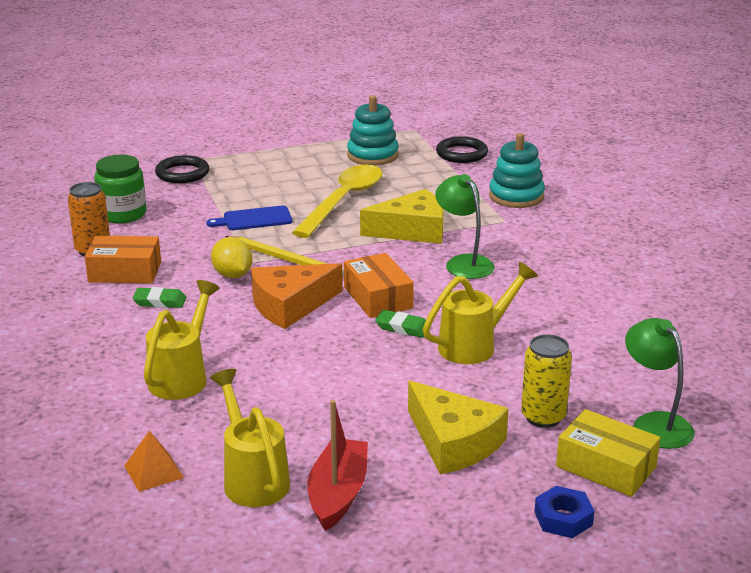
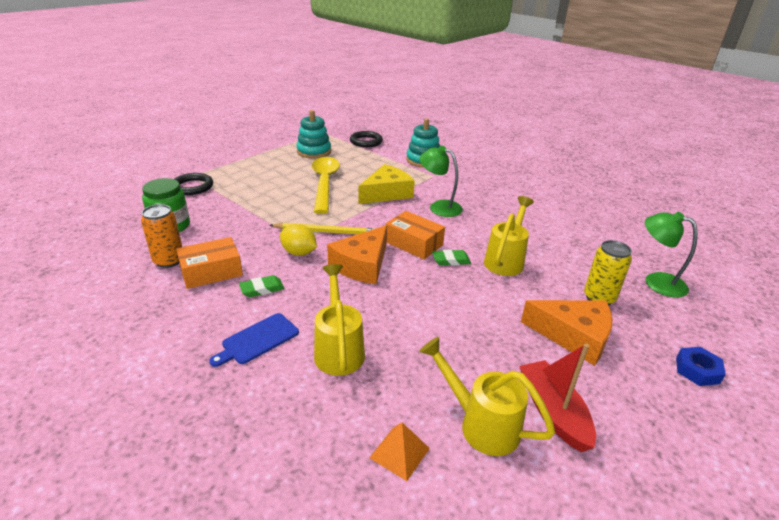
camera: 30 degrees left, 5 degrees up
blue cutting board [206,205,293,230] -> blue cutting board moved to [209,313,299,367]
yellow cheese [408,381,509,474] -> orange cheese [521,300,612,366]
yellow box [556,409,660,497] -> none

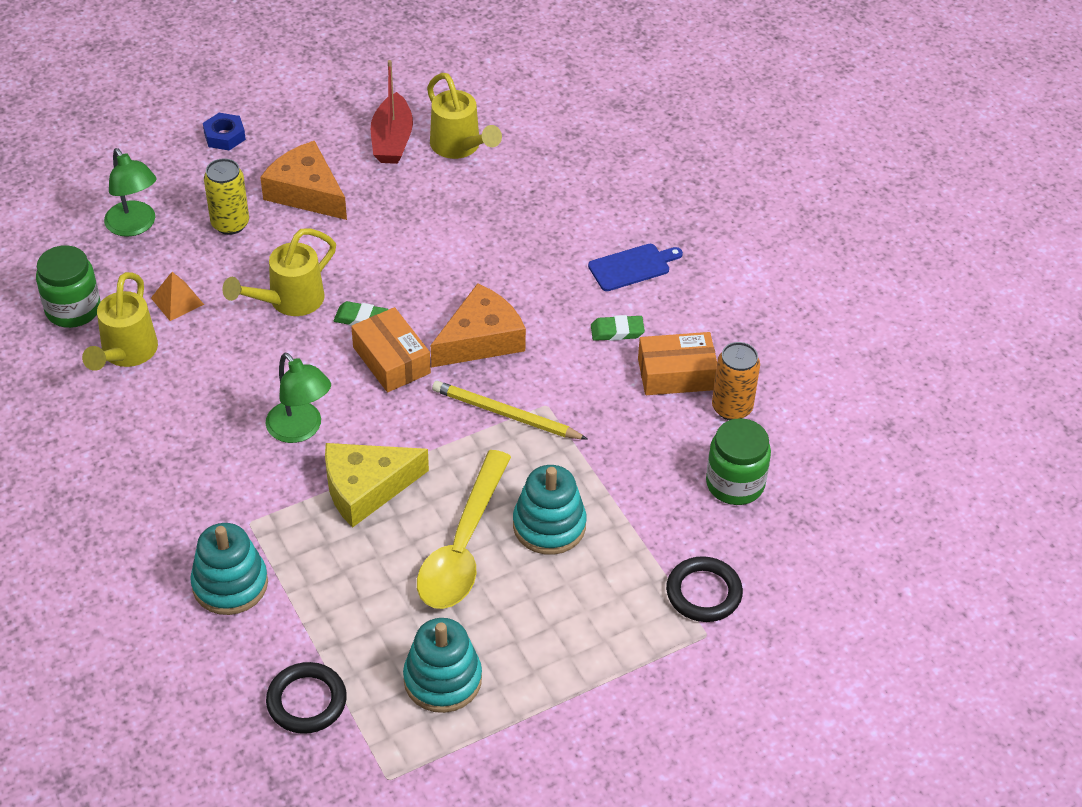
camera: 160 degrees left, 15 degrees up
yellow lemon [280,224,317,256] -> none
yellow watering can [314,264,365,376] -> yellow watering can moved to [82,272,158,371]
orange pyramid [369,422,430,481] -> orange pyramid moved to [151,272,204,321]
none -> green jar [36,245,100,328]
none -> turquoise stacking toy [513,465,587,555]

